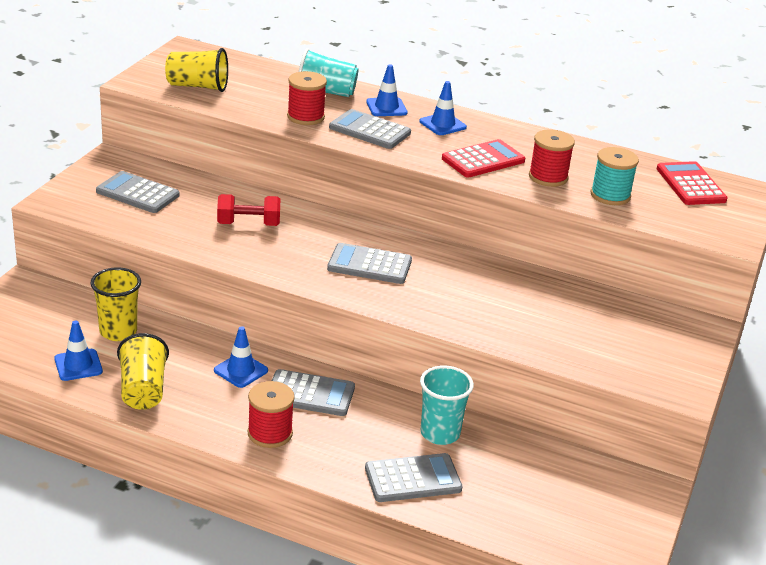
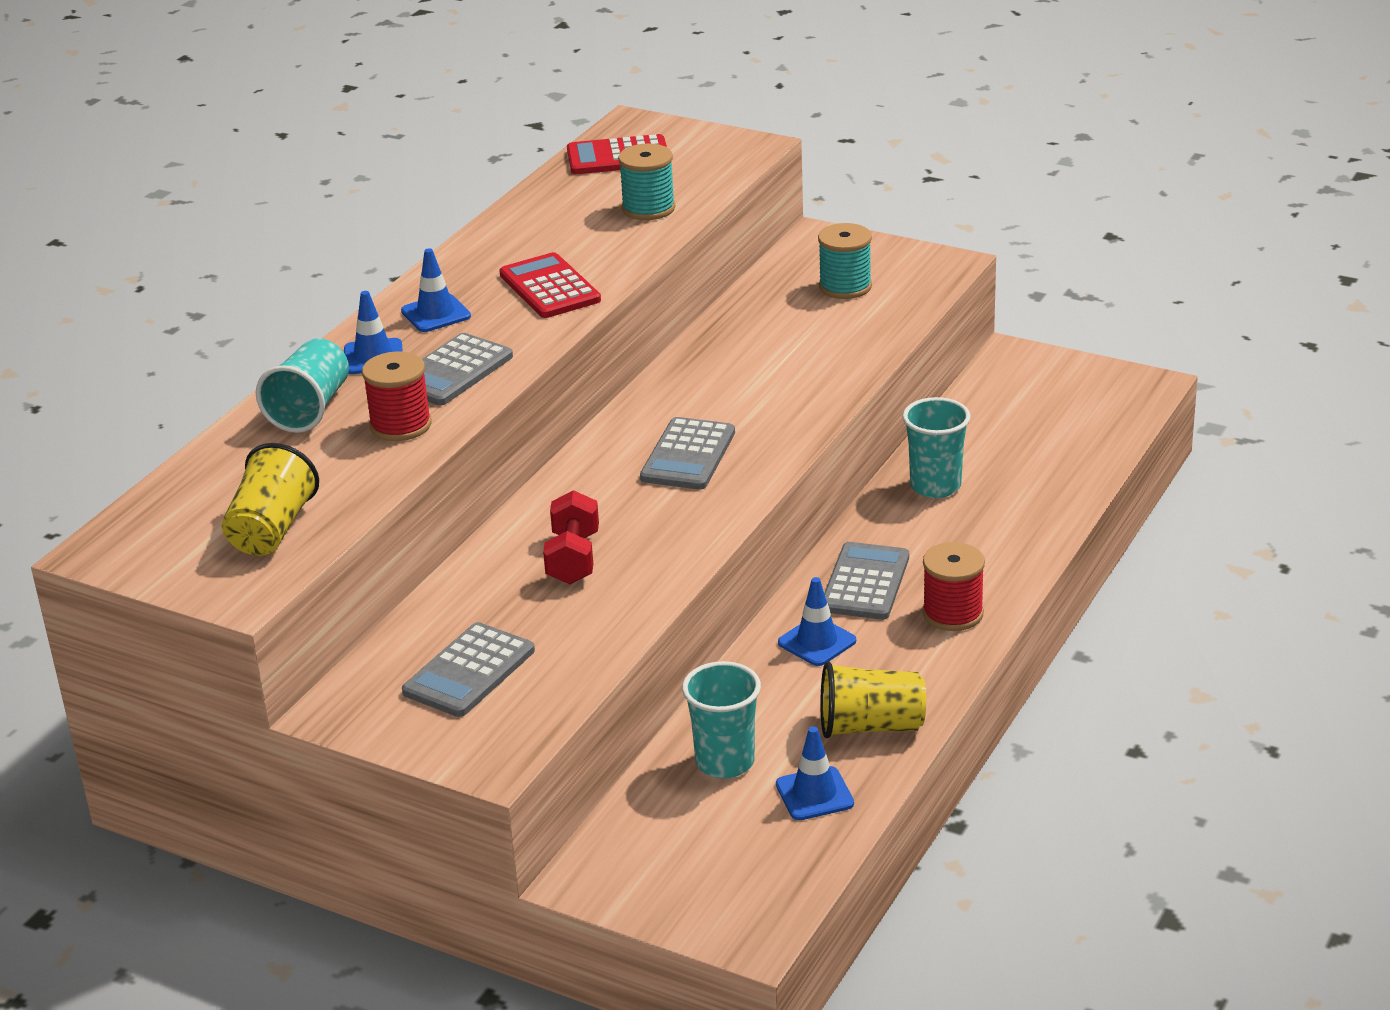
camera: 80 degrees left, 0 degrees up
yellow cup [90,268,141,341] -> turquoise cup [682,661,761,778]
grey calculator [365,453,463,502] -> none
red spool [529,129,575,187] -> none
none -> turquoise spool [818,223,872,299]

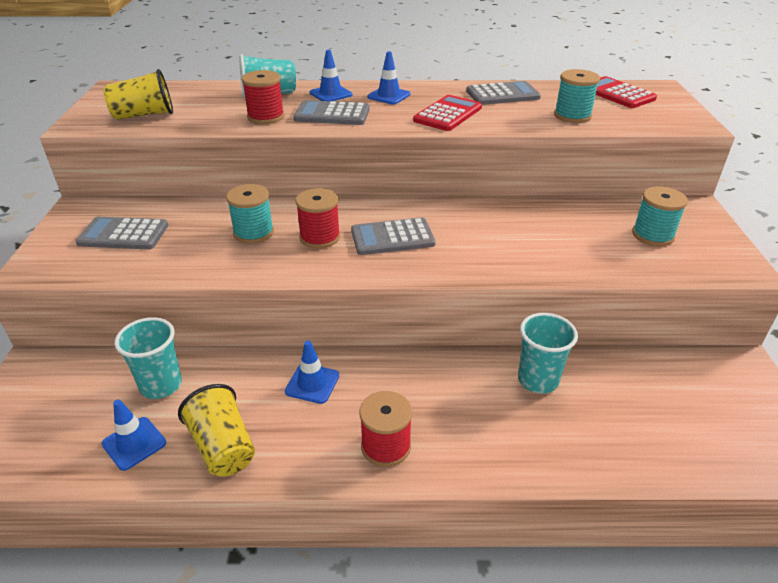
camera: 60 degrees right, 5 degrees up
red dumbbell [543,490,599,584] -> turquoise spool [226,184,274,244]
grey calculator [824,542,909,620] -> grey calculator moved to [466,81,541,105]
none -> red spool [295,188,340,248]

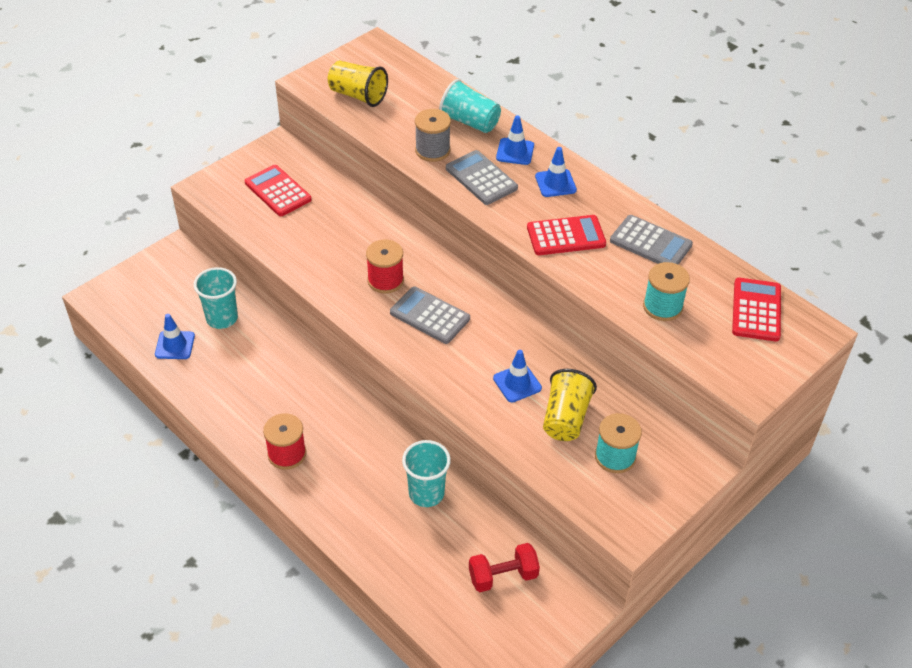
camera: 45 degrees right, 10 degrees up
grey calculator [75,217,168,249] -> red calculator [245,165,312,216]
yellow cup [178,384,255,476] -> yellow cup moved to [543,369,597,441]
turquoise spool [226,184,274,244] -> none
red spool [241,70,285,124] -> grey spool [415,109,451,162]
blue traffic cone [285,341,339,404] -> blue traffic cone moved to [493,350,542,403]
none -> red dumbbell [469,543,540,592]

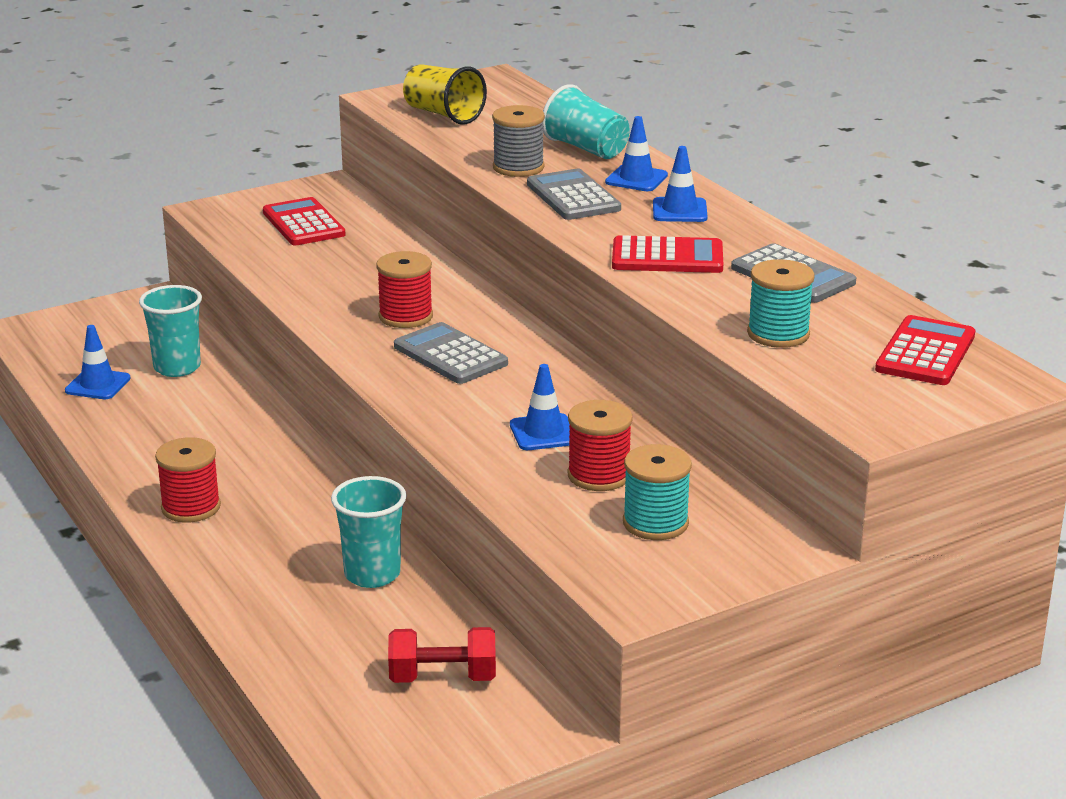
camera: 15 degrees right, 20 degrees down
yellow cup [543,369,597,441] -> red spool [567,400,633,491]

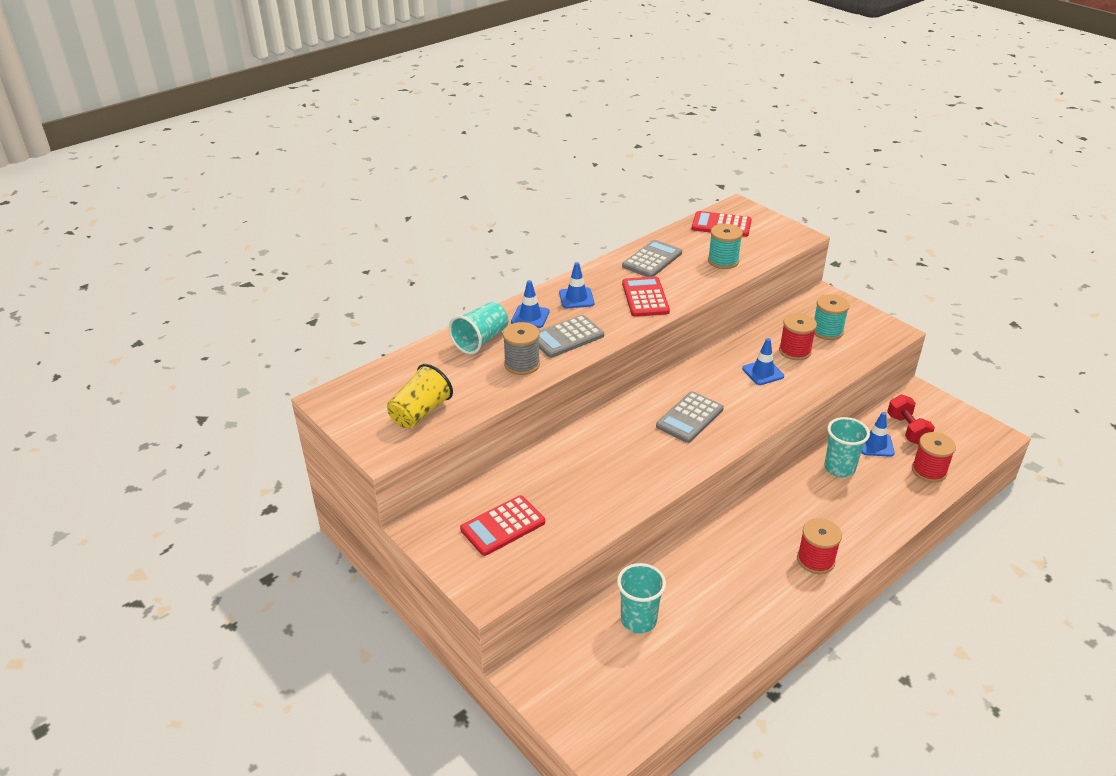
camera: 100 degrees left, 10 degrees up
blue traffic cone [65,325,131,399] -> blue traffic cone moved to [861,412,895,457]
red spool [376,251,433,328] -> red spool moved to [912,432,956,483]

